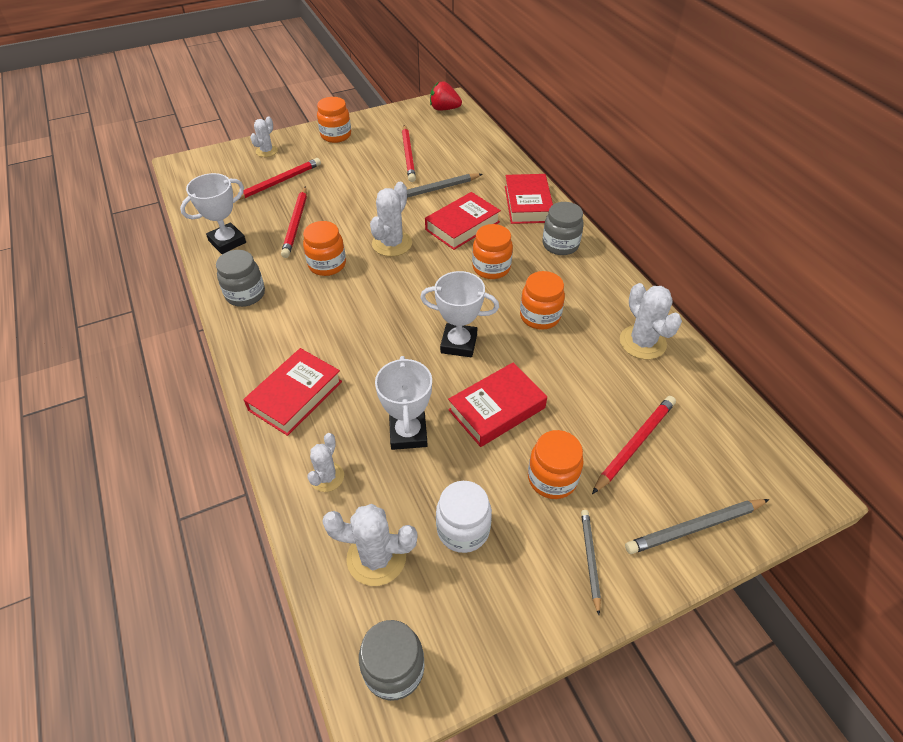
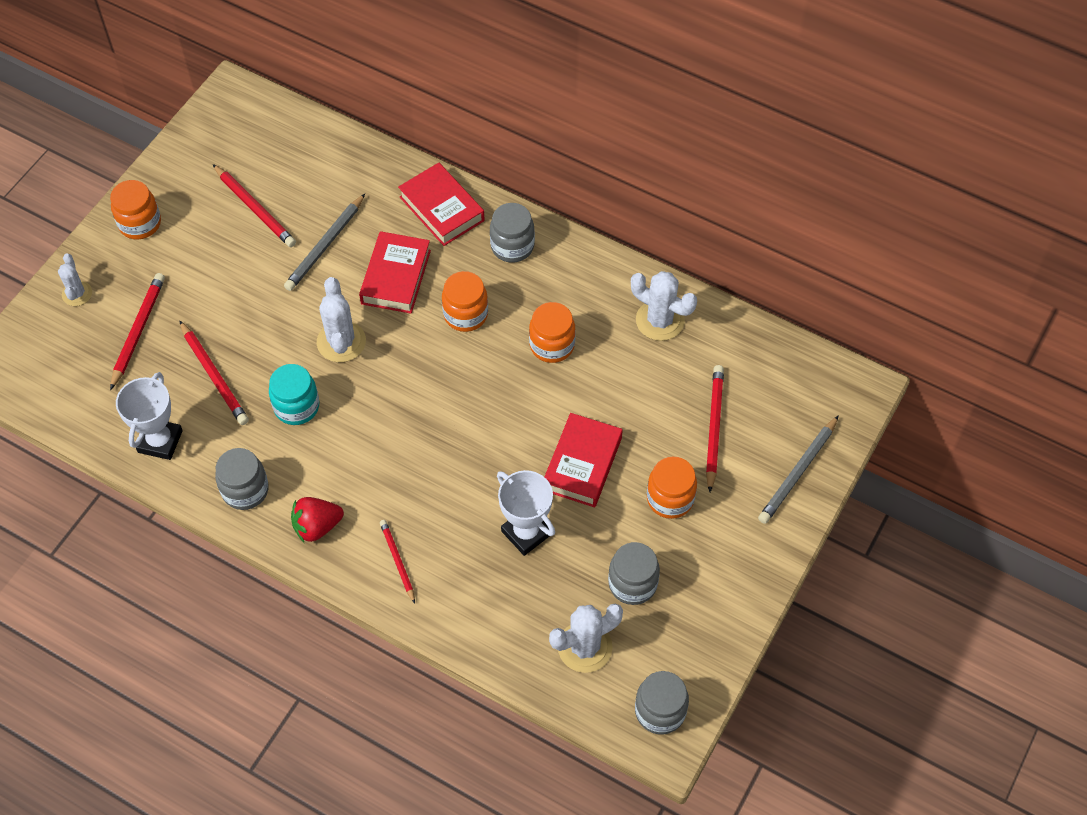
camera: 35 degrees left, 10 degrees up
red book [243,348,342,436] -> red pencil [380,520,415,603]
orange jar [303,221,346,276] -> turquoise jar [269,364,319,425]
white cactus [307,433,344,492] -> none
white trophy [420,271,499,357] -> none
red strawberry [430,81,462,111] -> red strawberry moved to [291,497,344,542]
white jar [436,481,492,553] -> grey jar [608,542,660,605]
grey pencil [581,510,601,615] -> none

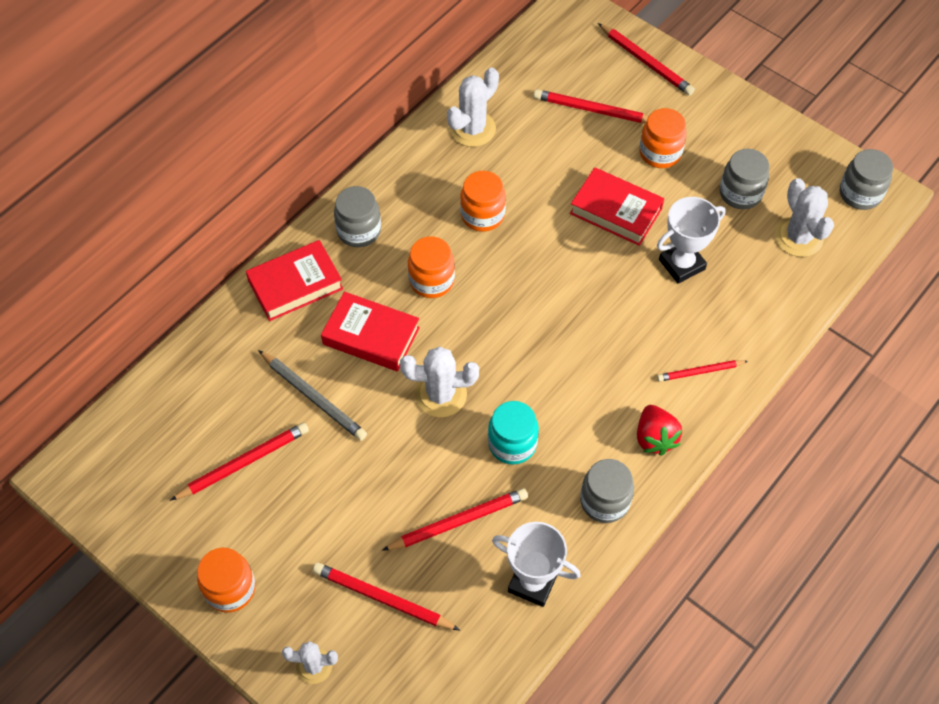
camera: 80 degrees left, 0 degrees up
grey pencil [758,415,839,524] -> red pencil [598,23,695,95]

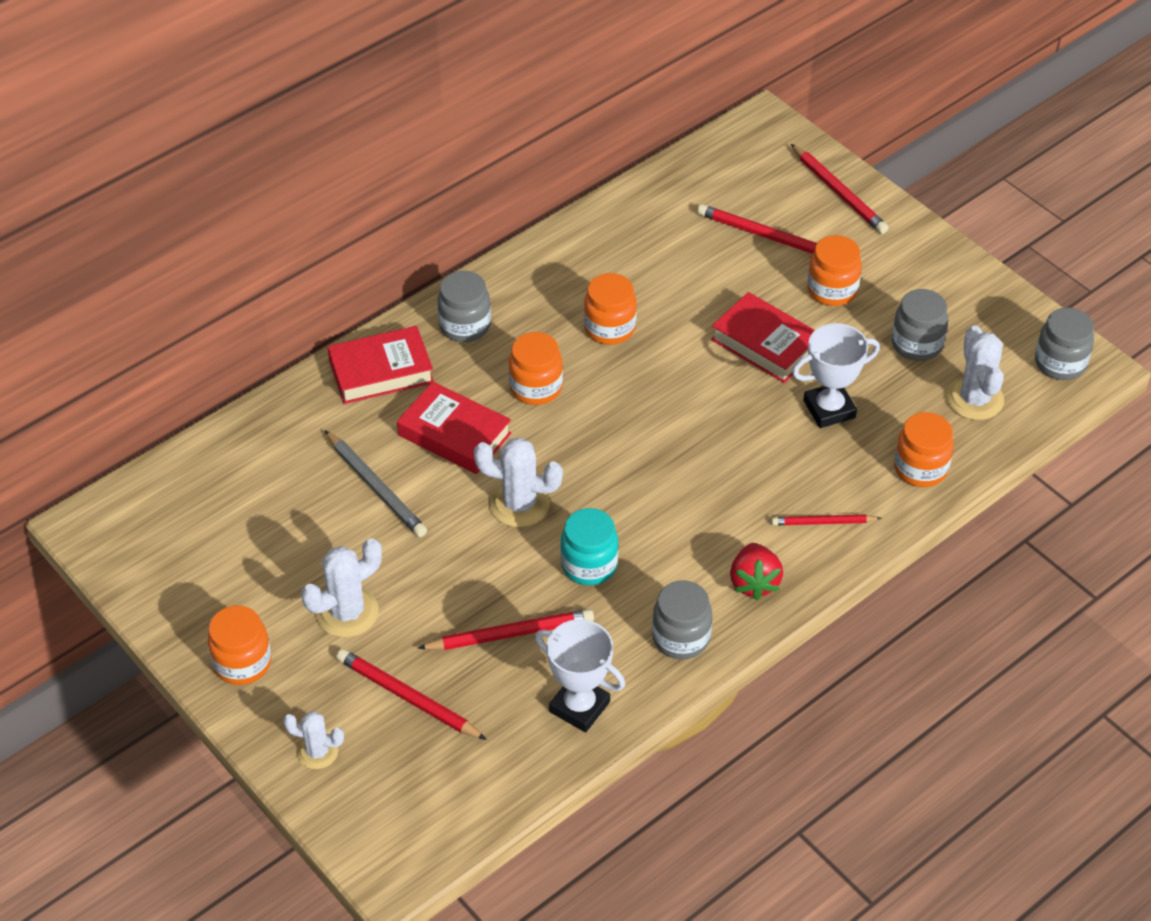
camera: 10 degrees right, 10 degrees down
red pencil [170,422,309,501] -> none
white cactus [447,67,499,147] -> white cactus moved to [301,538,382,637]
none -> orange jar [894,412,954,487]

